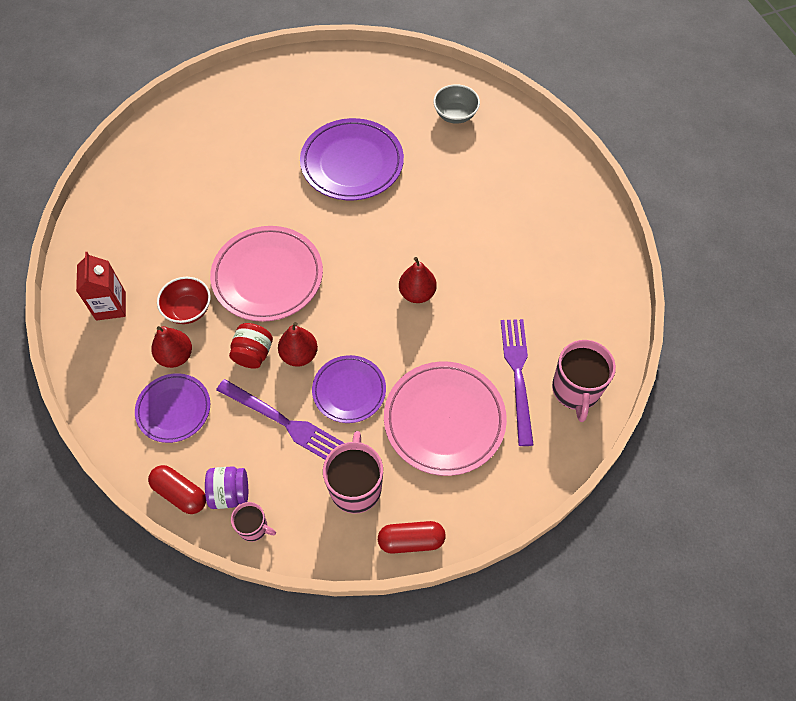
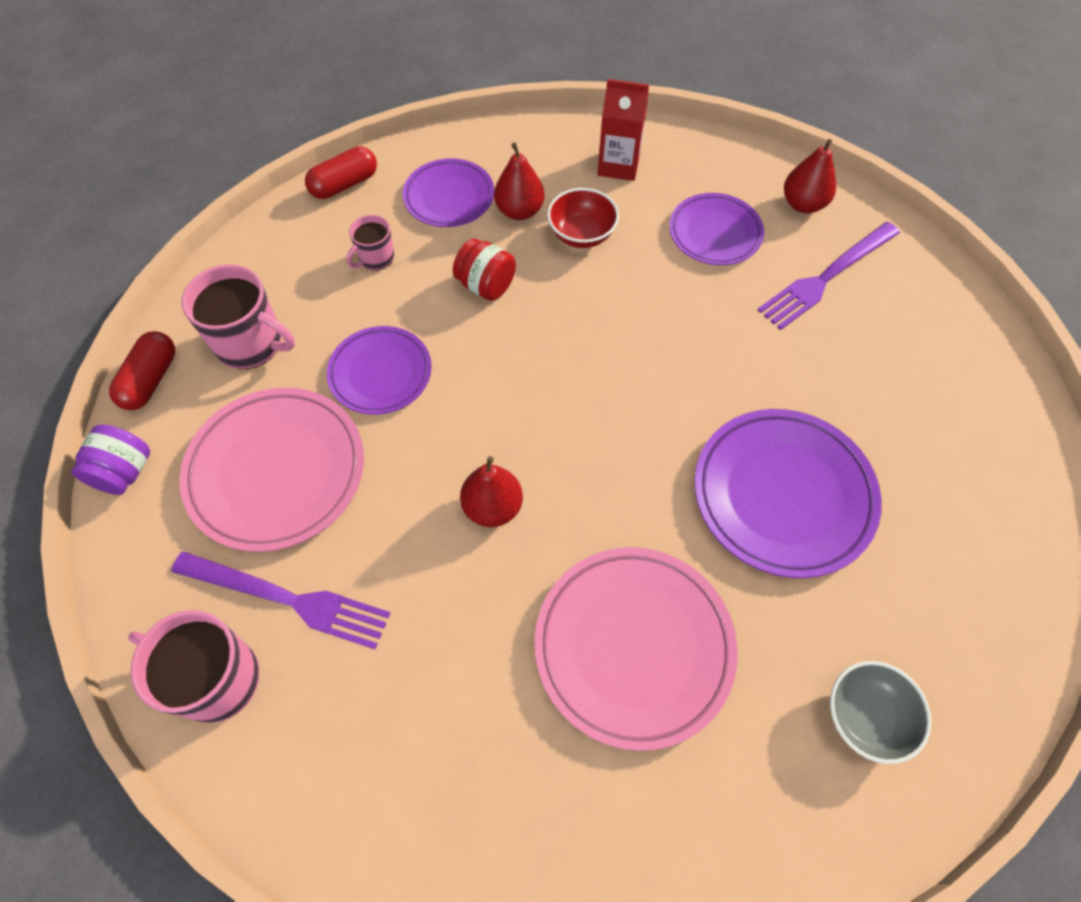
camera: 110 degrees right, 0 degrees up
purple jar [205,466,248,509] -> purple jar moved to [71,424,150,495]
pink plate [210,226,323,322] -> pink plate moved to [535,547,738,751]
purple fork [216,379,344,460] -> purple fork moved to [758,222,900,330]
pink mug [231,502,276,542] -> pink mug moved to [347,215,394,271]
red pear [278,322,318,367] -> red pear moved to [784,139,836,213]
none -> purple plate [669,193,764,265]

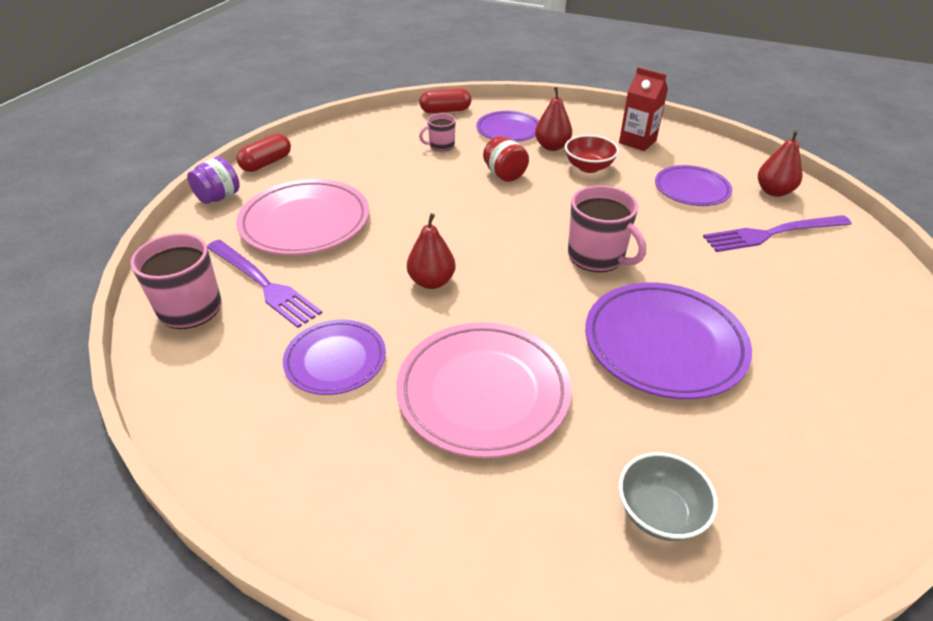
camera: 25 degrees right, 20 degrees down
pink mug [182,264,295,369] -> pink mug moved to [568,185,646,272]
purple plate [327,326,432,415] -> purple plate moved to [283,320,386,395]

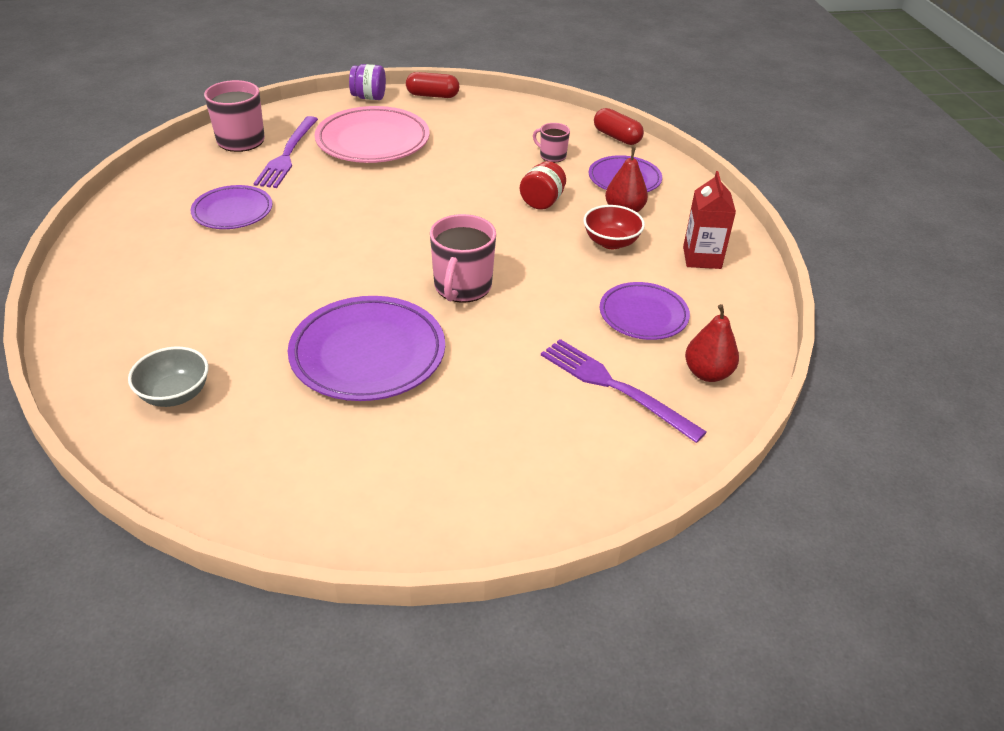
camera: 55 degrees right, 0 degrees up
pink plate [397,322,572,458] -> none
red pear [407,213,456,289] -> none

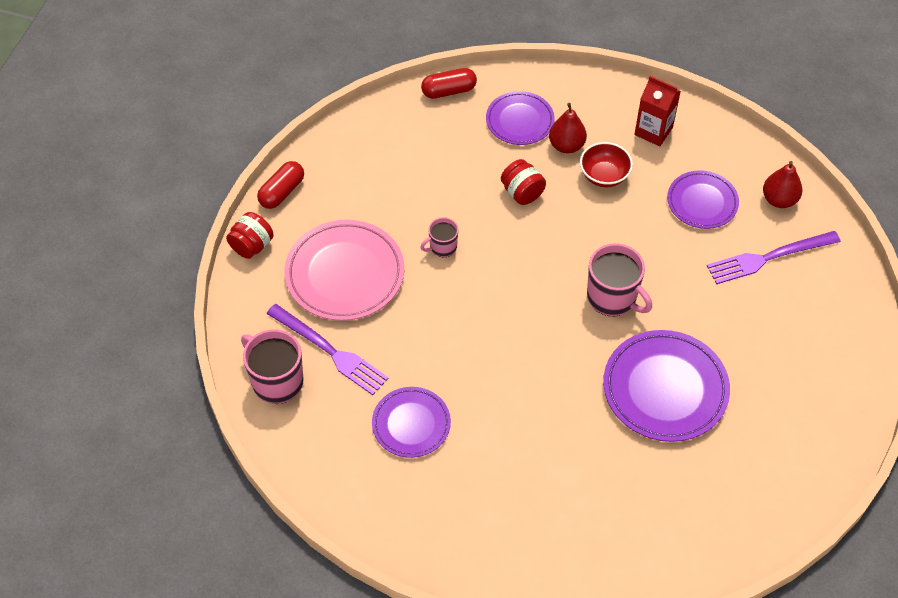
camera: 60 degrees left, 15 degrees up
grey bowl [128,347,209,407] -> none
purple jar [349,64,386,100] -> red jar [226,212,274,259]
pink mug [533,123,570,162] -> pink mug moved to [420,217,459,257]

